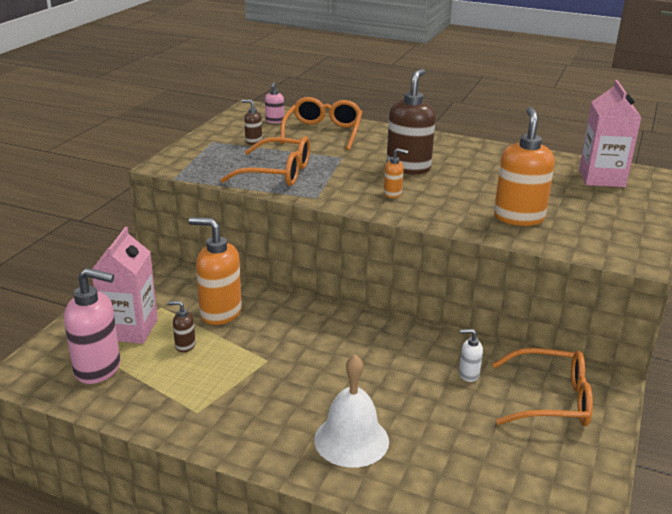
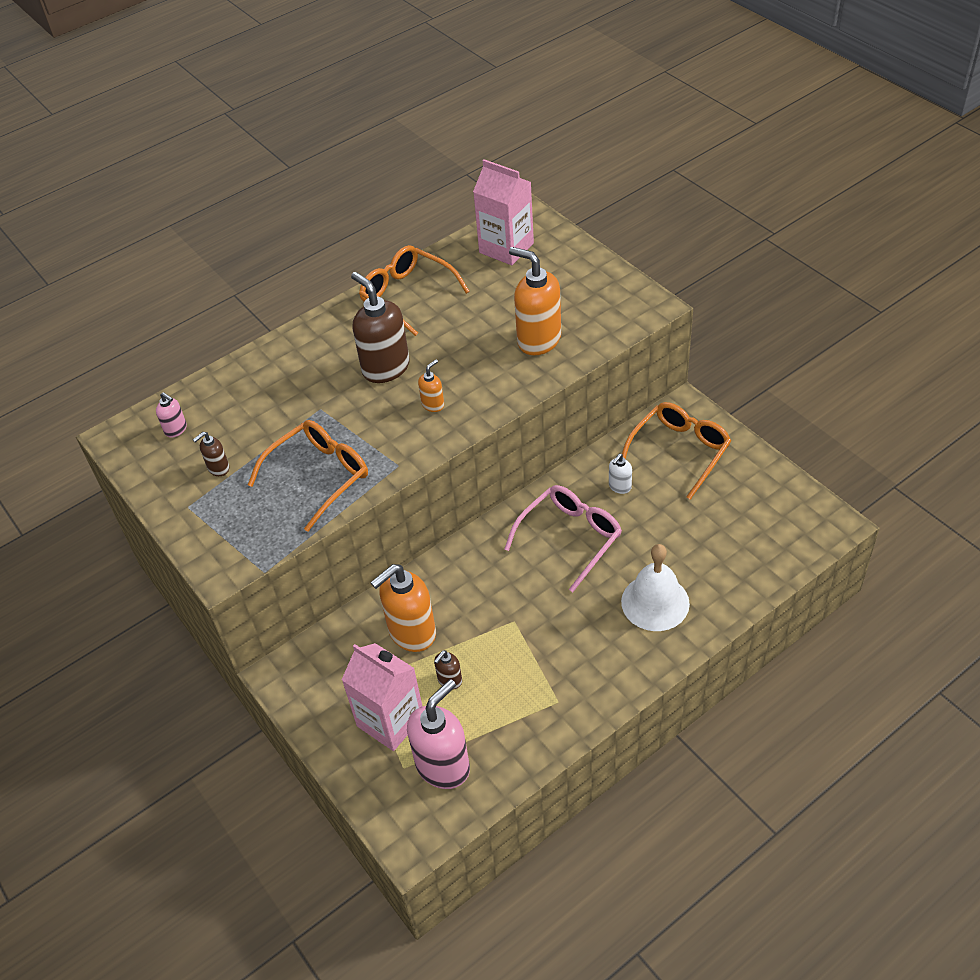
camera: 55 degrees left, 20 degrees up
orange glasses [280,97,362,150] -> orange glasses moved to [359,245,470,336]
none -> pink glasses [504,485,622,592]

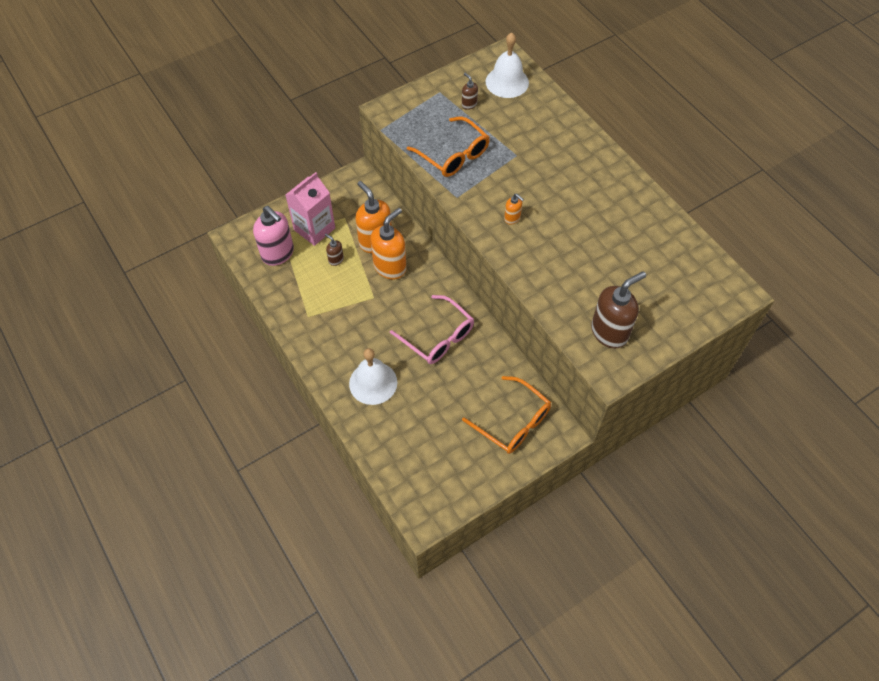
camera: 90 degrees right, 10 degrees up
pink soap dispenser [156,392,187,438] -> white bell [486,32,529,98]
brown soap dispenser [351,272,410,383] -> brown soap dispenser moved to [591,271,646,348]
orange glasses [359,245,470,336] -> none
pink carton [473,159,534,265] -> none
orange soap dispenser [509,247,561,355] -> orange soap dispenser moved to [370,208,407,279]
white soap dispenser [609,454,632,494] -> none

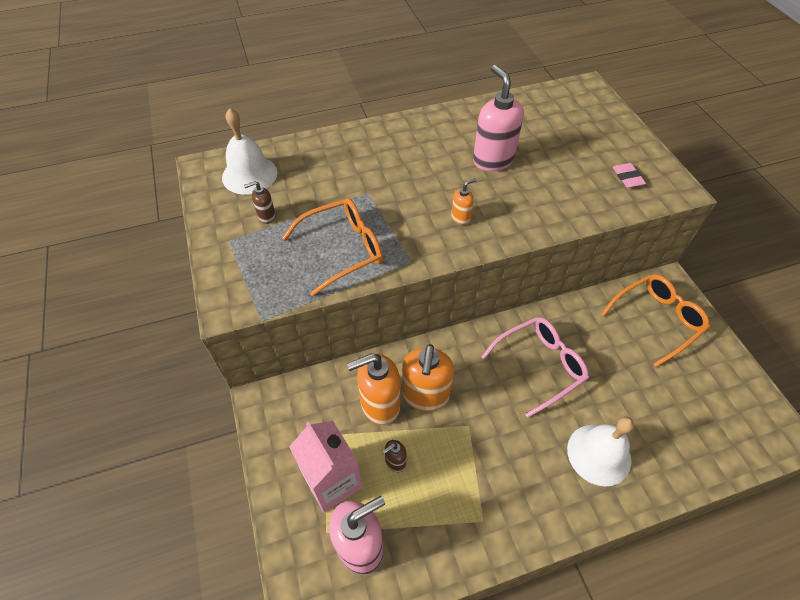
camera: 75 degrees left, 5 degrees down
orange soap dispenser [370,208,407,279] -> orange soap dispenser turned 135 degrees counterclockwise [402,344,454,411]
brown soap dispenser [591,271,646,348] -> pink eraser [613,163,646,188]
none -> pink soap dispenser [473,65,524,171]

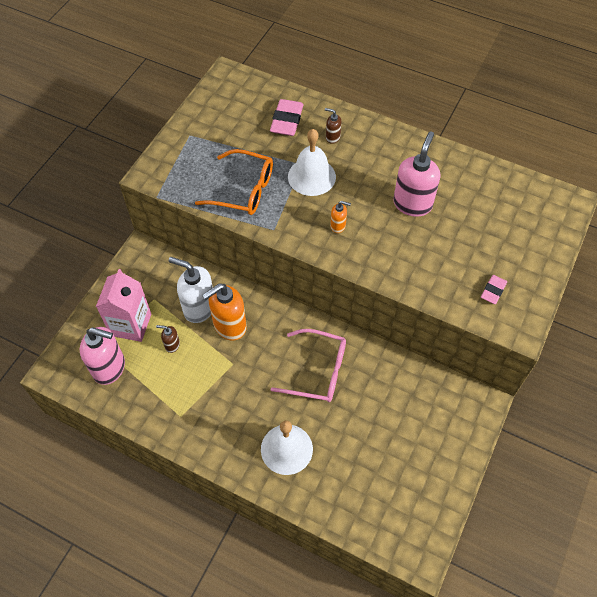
camera: 45 degrees right, 5 degrees up
white bell [222,108,277,195] -> white bell moved to [288,129,336,196]
brown soap dispenser [244,181,276,224] -> brown soap dispenser moved to [325,108,342,144]
orange soap dispenser [347,353,400,425] -> white soap dispenser [169,257,213,323]
orange glasses [601,274,710,367] -> none
none -> pink eraser [270,99,303,136]

